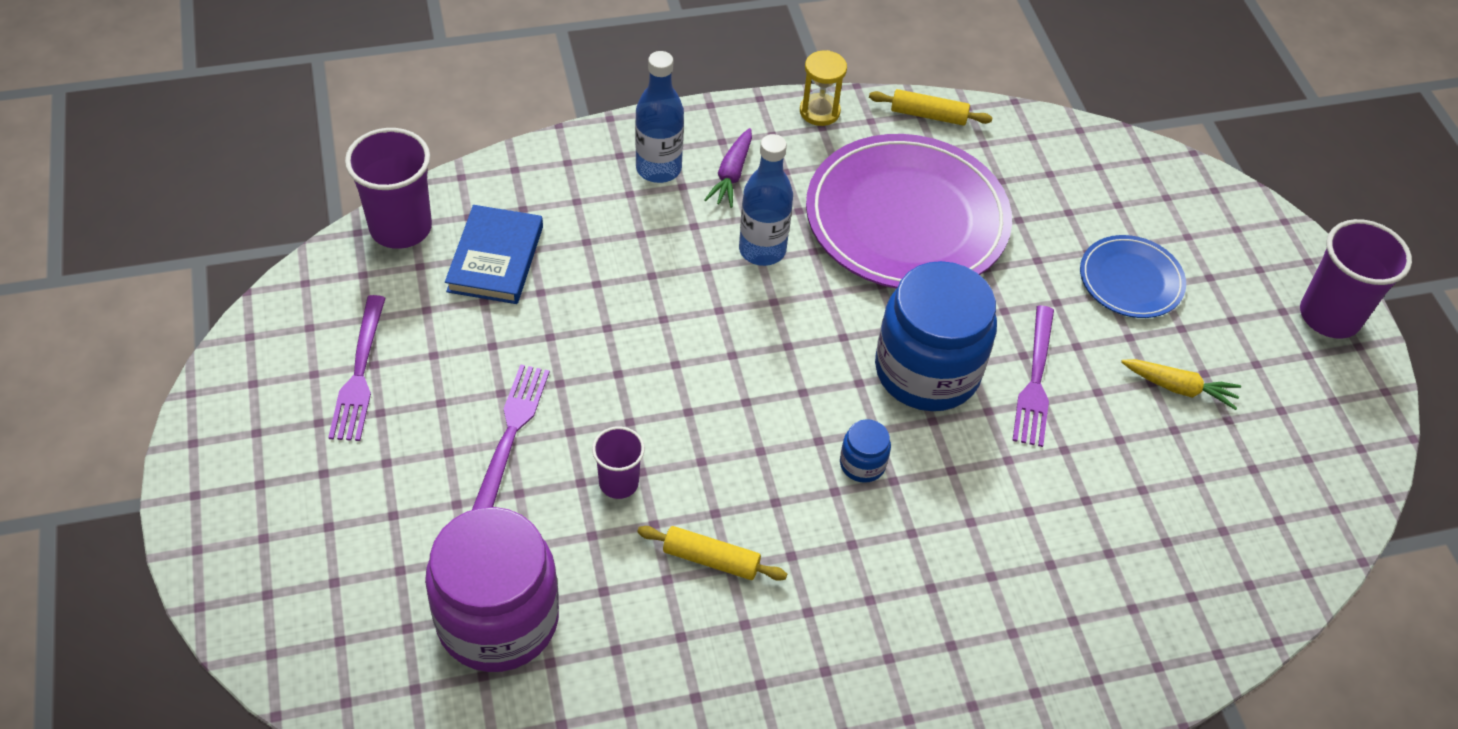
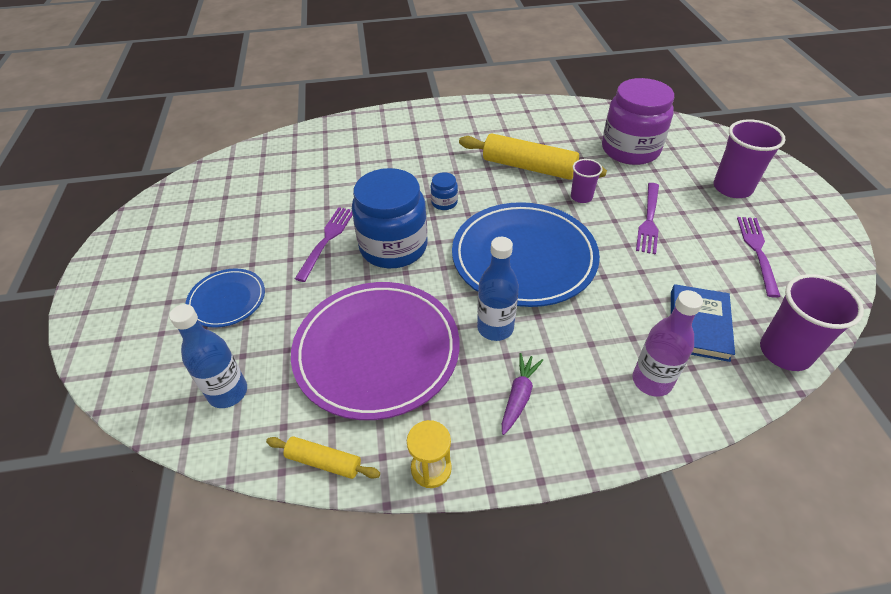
camera: 170 degrees left, 5 degrees down
blue bottle [635,51,684,183] -> blue bottle moved to [169,304,247,408]
yellow rolling pin [637,526,787,581] -> yellow rolling pin [459,133,607,180], size x1.90
yellow carrot [1121,359,1241,410] -> none
purple cup [1300,219,1412,339] -> purple cup moved to [714,119,786,198]
none -> blue plate [452,202,600,307]
none -> purple bottle [632,290,703,397]

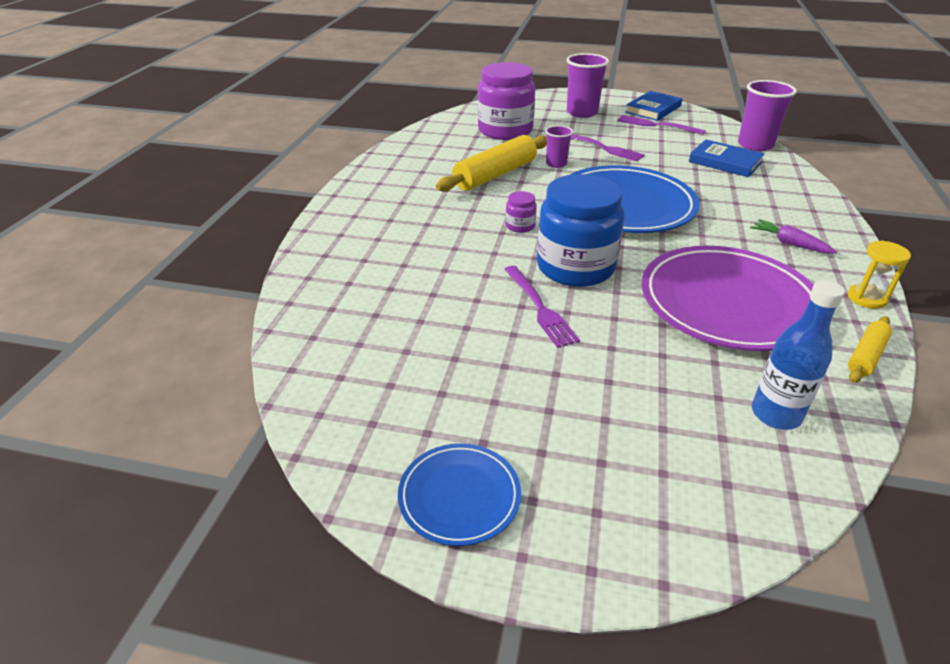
camera: 70 degrees left, 10 degrees down
blue plate [186,269,265,328] -> blue plate moved to [398,443,521,546]
purple fork [295,207,353,282] -> purple fork turned 150 degrees counterclockwise [504,266,580,348]
blue jar [431,172,458,210] -> purple jar [506,191,537,233]
blue bottle [477,237,519,341] -> none
purple bottle [632,290,703,397] -> none
none -> blue book [625,91,682,121]

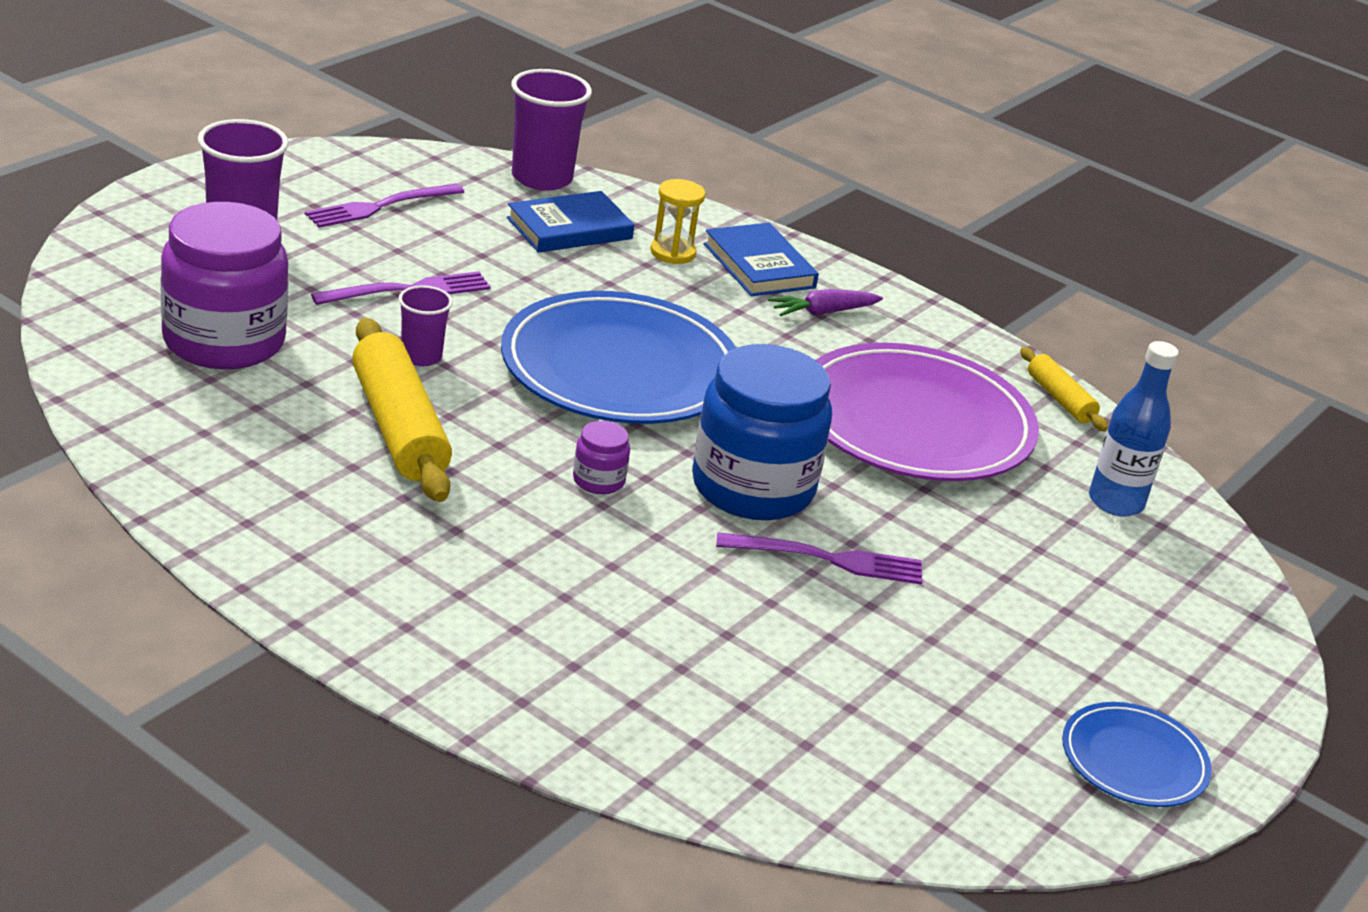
camera: 70 degrees left, 5 degrees down
blue book [625,91,682,121] -> blue book moved to [704,223,819,296]
yellow hourglass [848,241,911,309] -> yellow hourglass moved to [650,179,706,264]

